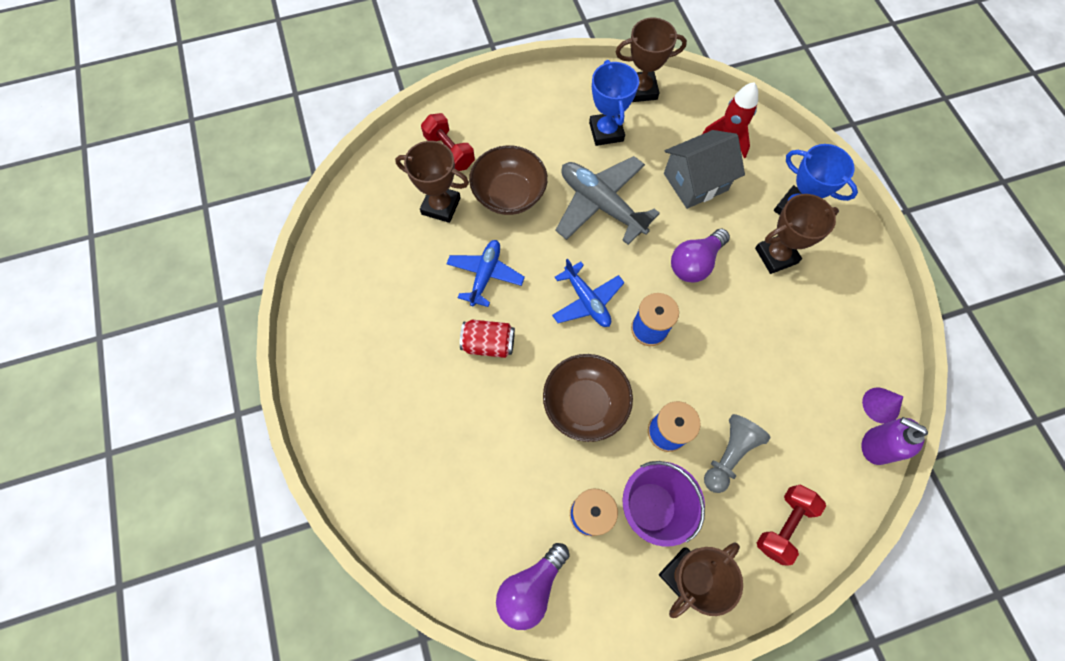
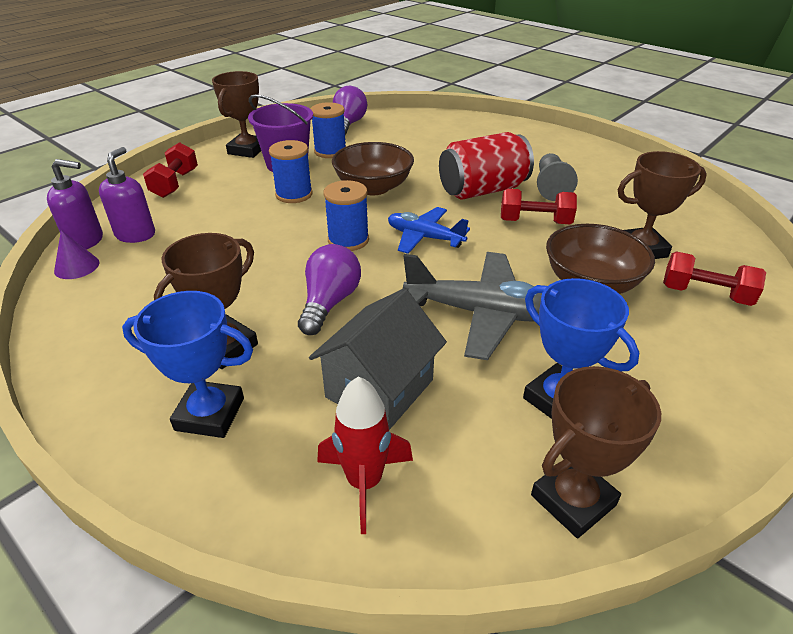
camera: 150 degrees right, 30 degrees down
blue plane [446,240,525,307] -> red dumbbell [501,189,577,224]
red can [460,320,515,358] -> red can [439,132,534,200], size x1.65
grey pawn [704,414,771,493] -> grey pawn moved to [537,153,578,201]
none -> purple soap dispenser [99,147,155,243]

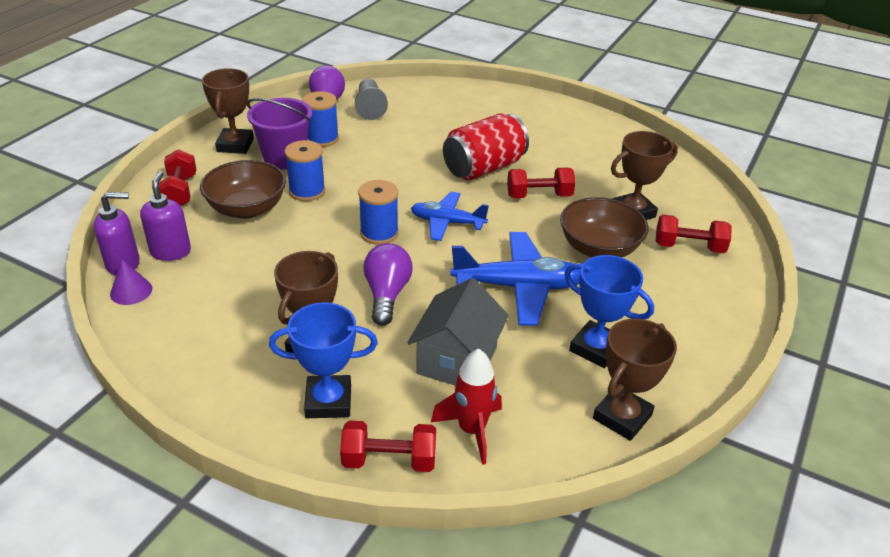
camera: 15 degrees left, 0 degrees up
brown bowl [332,142,414,195] -> brown bowl moved to [200,160,286,219]
grey plane [403,252,542,360] -> blue plane [451,232,581,326]
grey pawn [537,153,578,201] -> grey pawn moved to [355,78,388,120]
none -> red dumbbell [340,420,436,472]

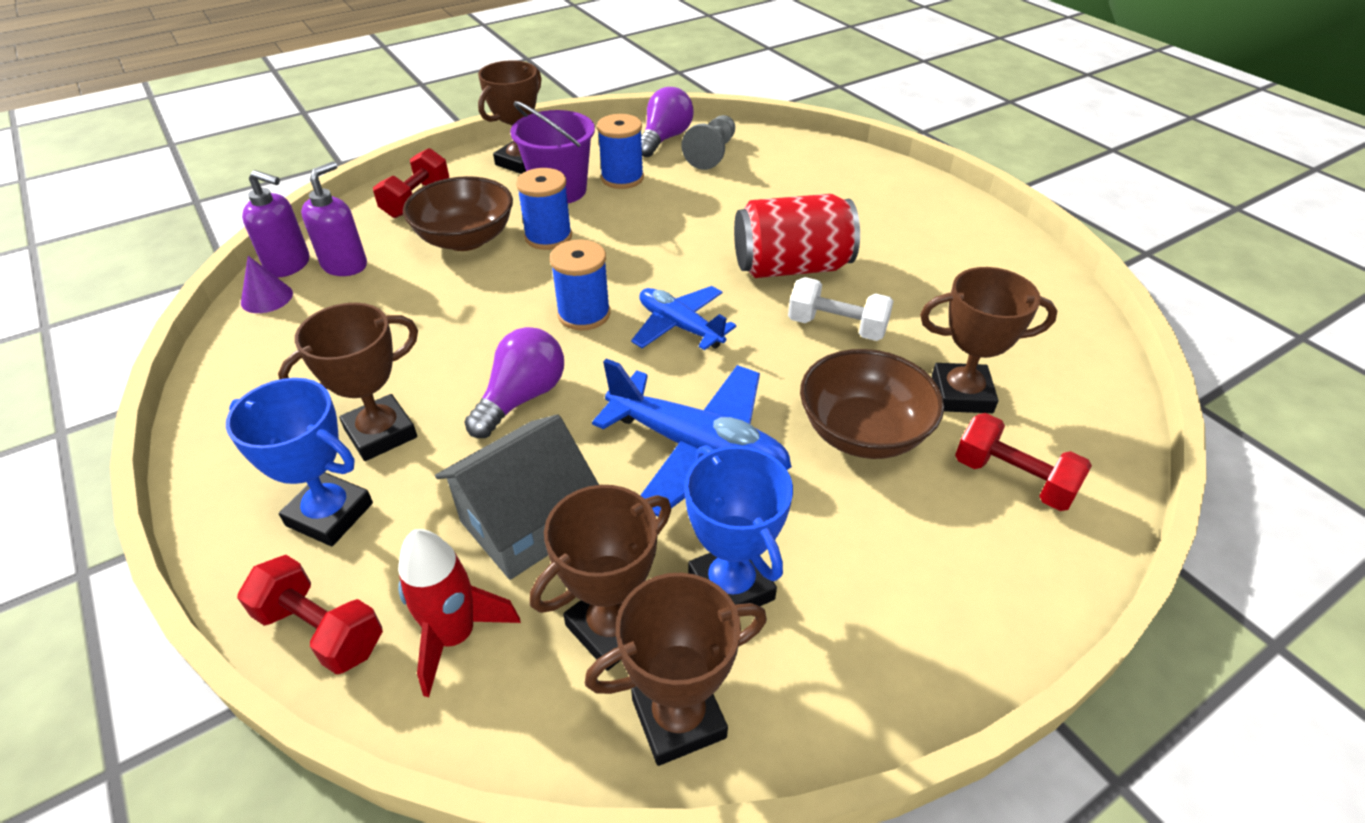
camera: 30 degrees right, 5 degrees up
red dumbbell [507,168,575,198] -> white dumbbell [788,277,893,341]
none -> brown trophy [530,485,671,671]

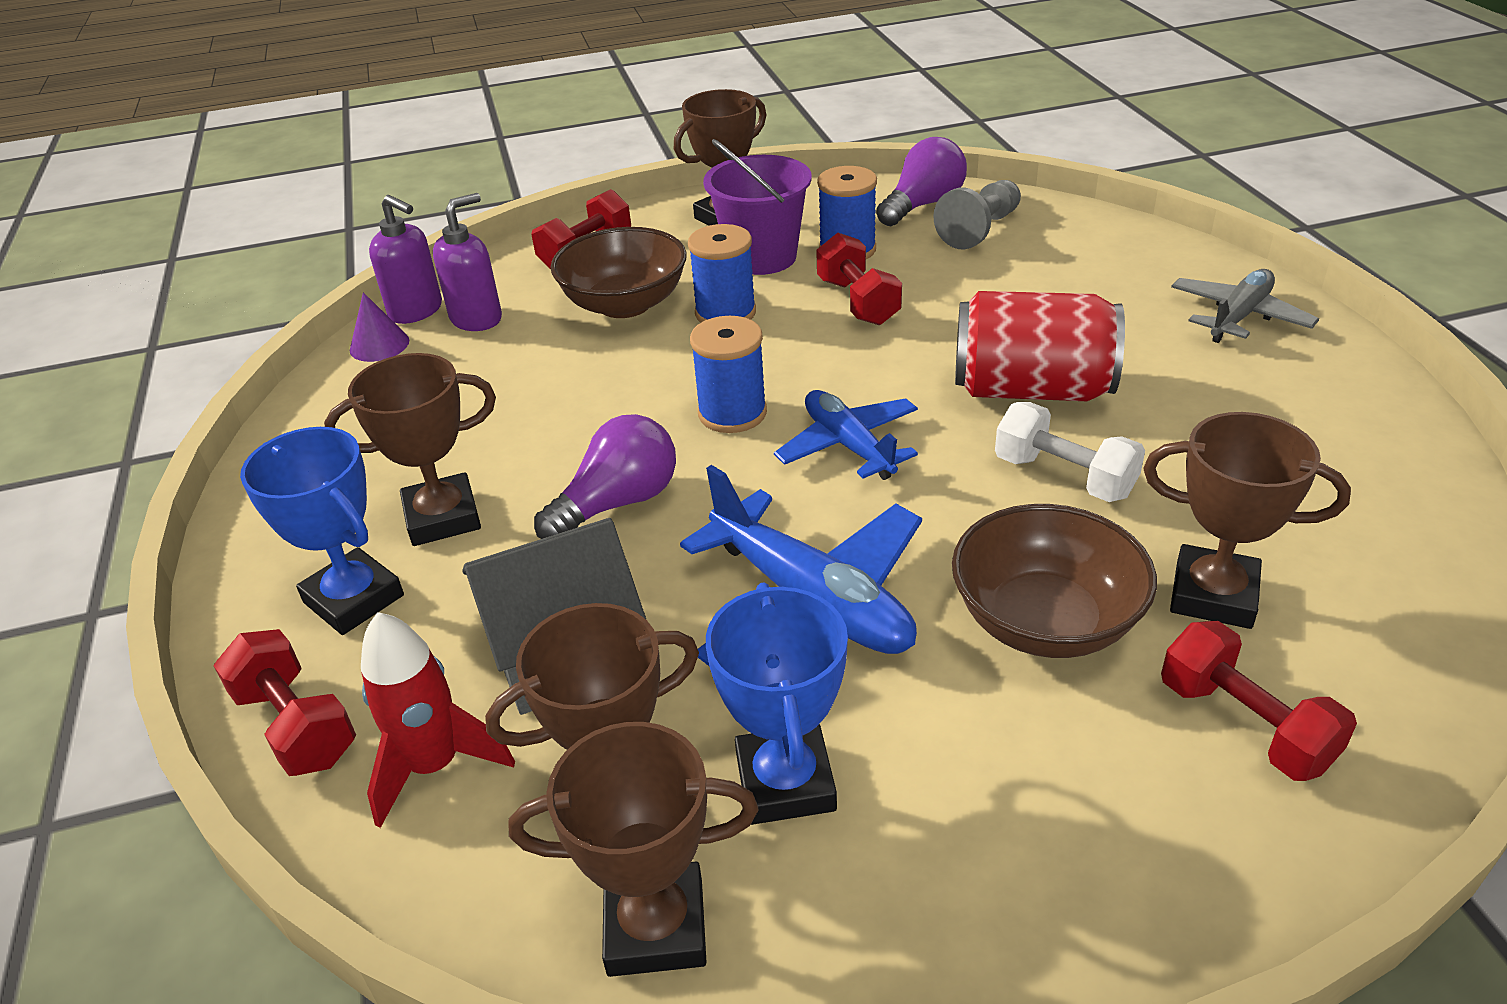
camera: 20 degrees right, 5 degrees down
none -> red dumbbell [816,233,902,325]
none -> grey plane [1171,269,1319,343]

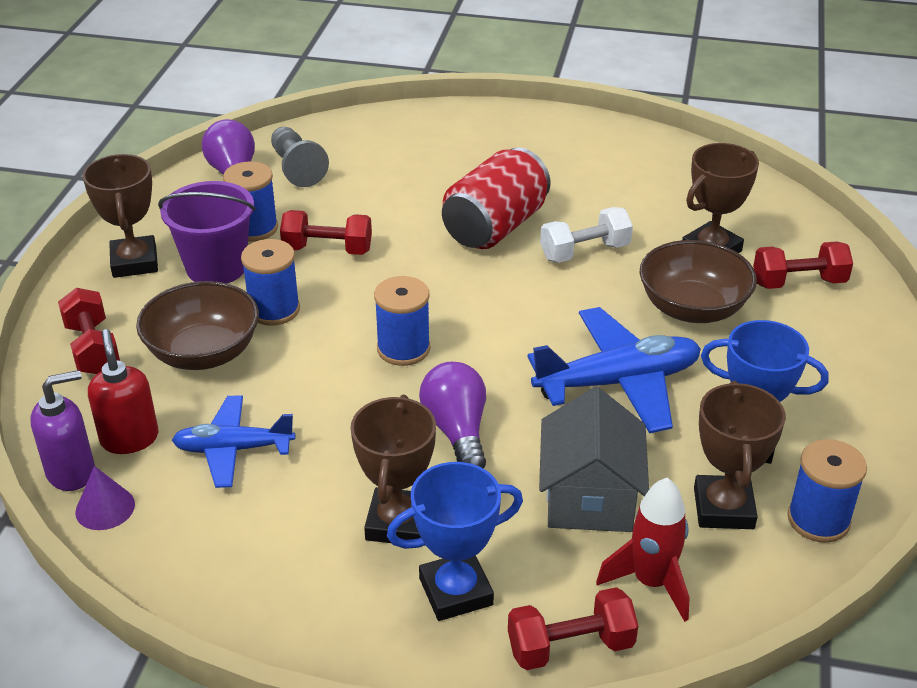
camera: 65 degrees left, 0 degrees up
purple soap dispenser [433,193,502,331] -> red soap dispenser [88,329,158,454]
brown trophy [508,722,758,977] -> blue spool [787,439,867,543]
blue plane [774,390,918,480] -> blue plane moved to [172,395,295,488]
grey plane [1171,269,1319,343] -> none

